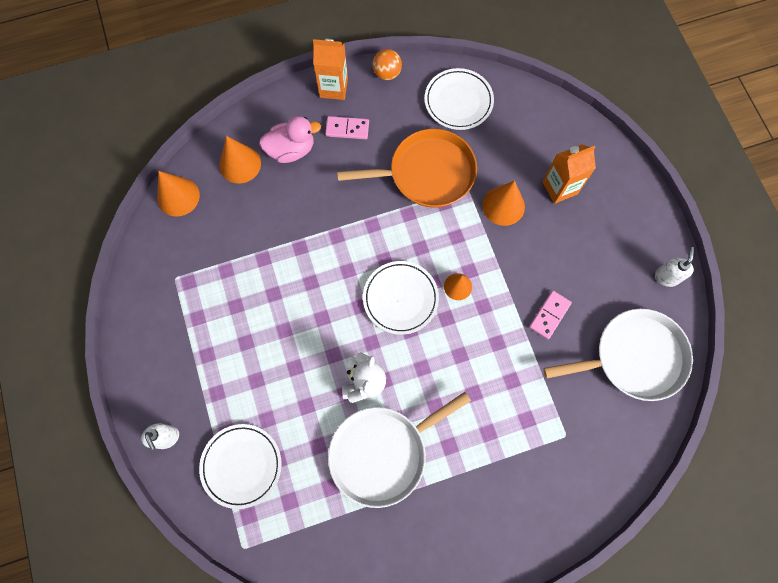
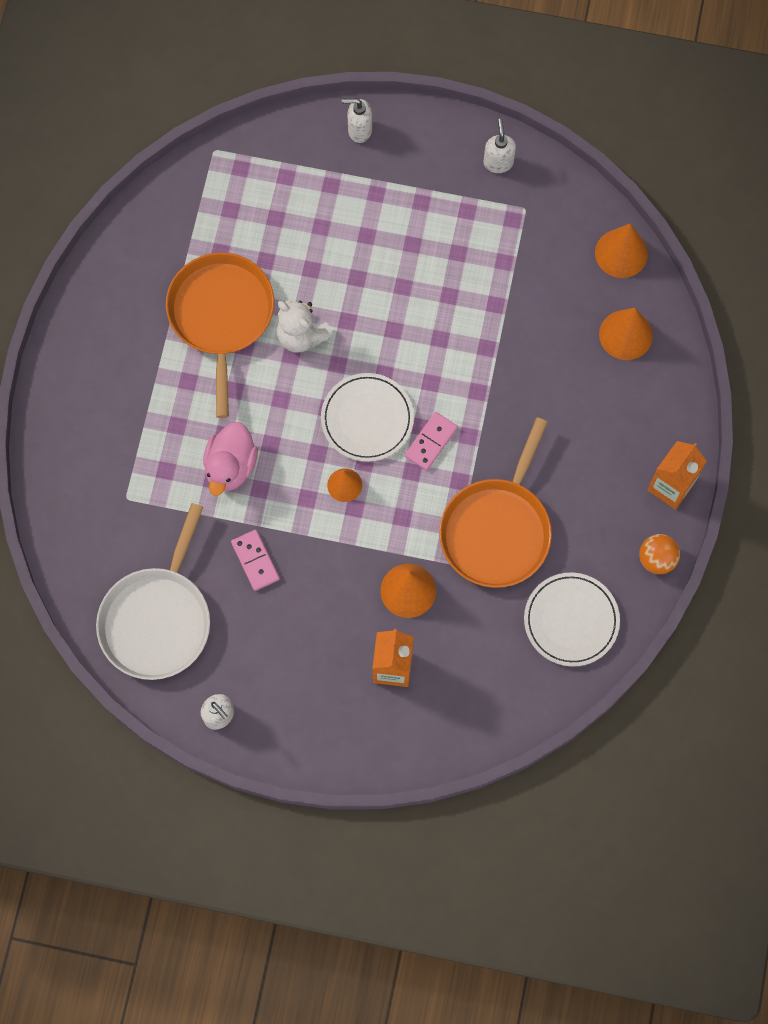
camera: 120 degrees right, 0 degrees up
white plate [199,424,282,509] -> none
pink duck [259,116,321,163] -> pink duck moved to [203,422,258,496]
pink domino [325,116,369,139] -> pink domino moved to [405,412,458,471]
white pan [328,392,471,508] -> orange pan [166,252,275,418]
none -> white soap dispenser [484,119,516,173]

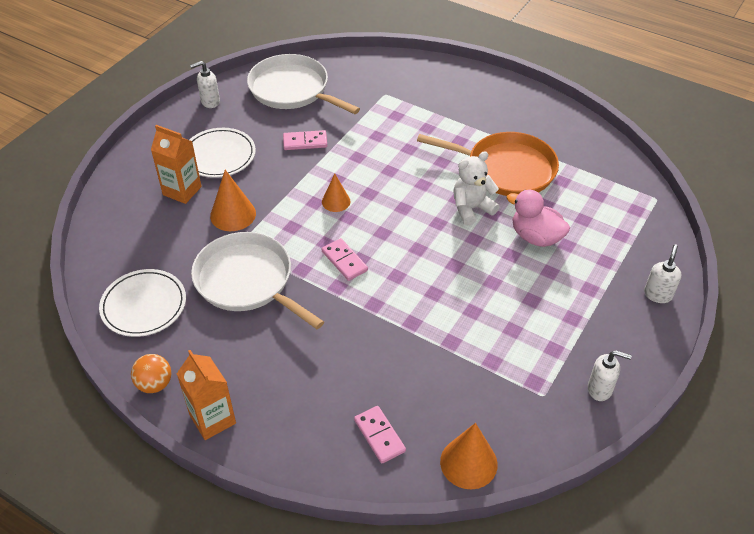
camera: 110 degrees right, 25 degrees down
pink duck [203,422,258,496] -> pink duck moved to [507,190,570,247]
white plate [321,373,414,462] -> white plate moved to [189,128,256,178]
orange pan [439,417,552,588] -> white pan [191,232,324,329]
orange cone [599,308,653,360] -> pink domino [354,406,406,463]

